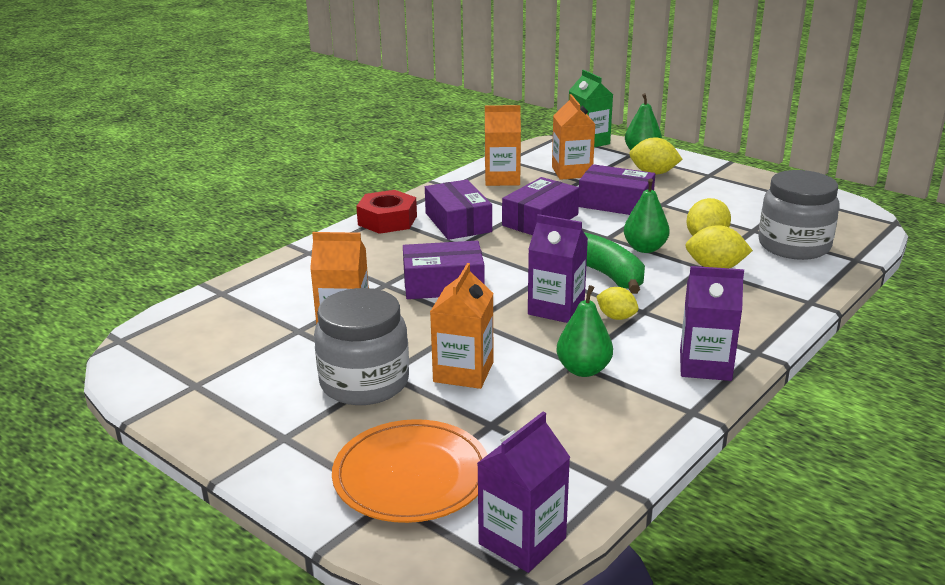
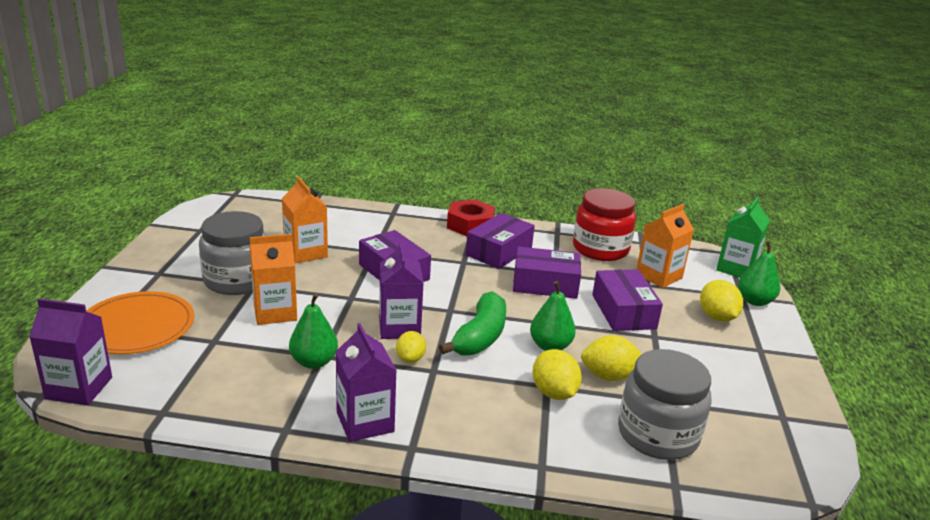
camera: 55 degrees right, 0 degrees up
orange carton [485,105,521,186] -> red jar [573,188,636,261]

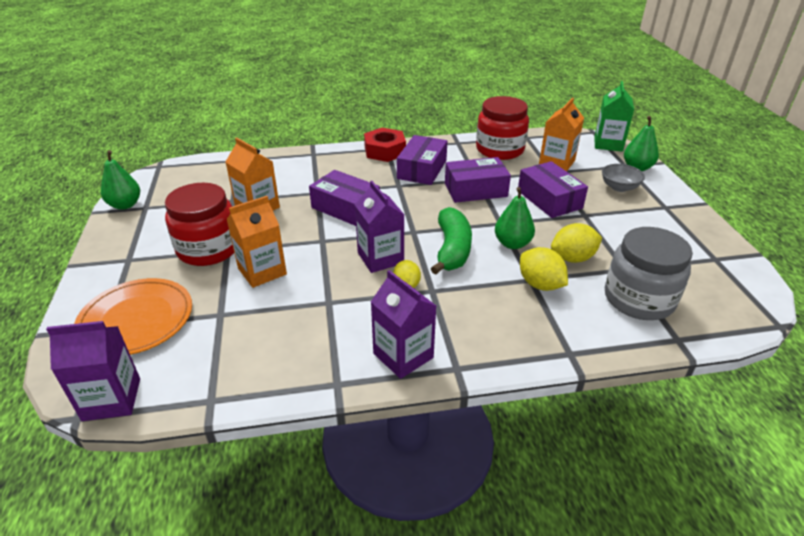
camera: 15 degrees left, 10 degrees up
grey jar [199,211,267,295] -> red jar [165,183,234,266]
green pear [289,293,338,369] -> green pear moved to [101,150,140,210]
yellow lemon [700,280,743,322] -> grey bowl [602,164,645,192]

